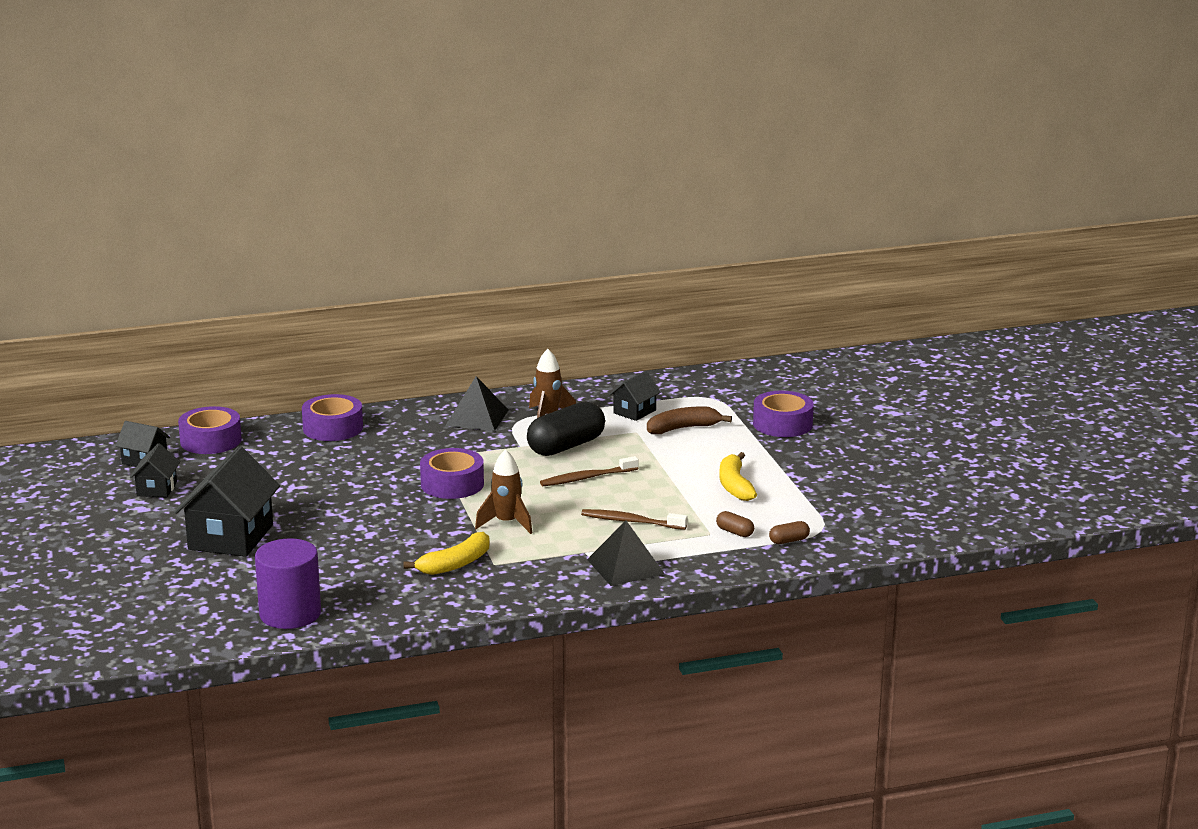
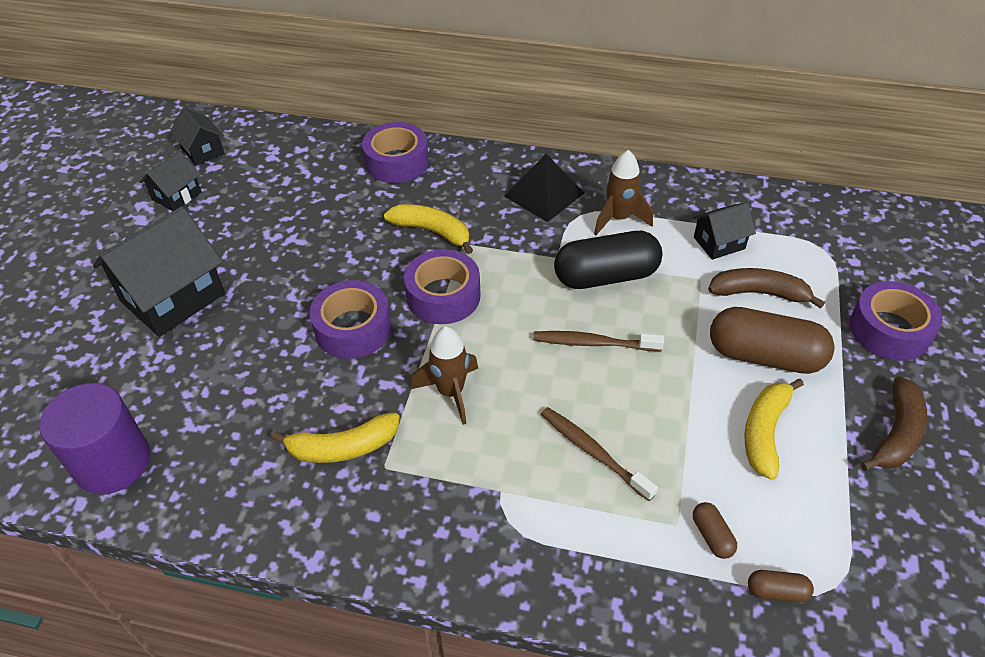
camera: 30 degrees right, 25 degrees up
purple tape [178,406,242,454] -> purple tape moved to [310,280,391,359]
black pyramid [587,521,665,586] -> none
none -> yellow banana [384,204,473,254]
none -> brown capsule [710,307,835,374]
none -> brown banana [861,376,927,471]

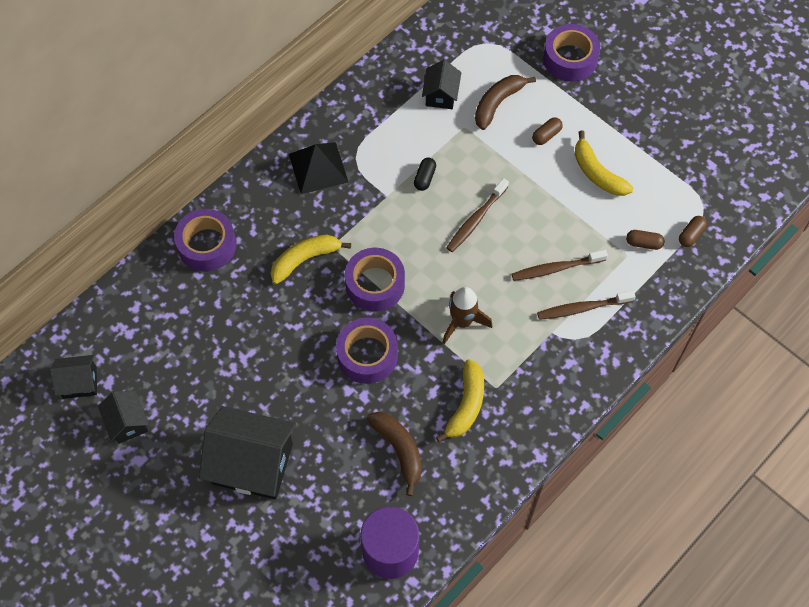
camera: 60 degrees left, 15 degrees up
black house [93,206,225,337] -> black house turned 60 degrees counterclockwise [199,406,296,499]
black capsule [554,231,662,289] -> black capsule [414,157,436,191], size x0.43
brown rocket [594,150,653,235] -> none
brown capsule [710,307,835,374] -> brown capsule [532,117,563,145], size x0.43
brown banana [861,376,927,471] -> brown banana moved to [367,412,422,496]
none -> brown toothbrush [537,291,636,320]

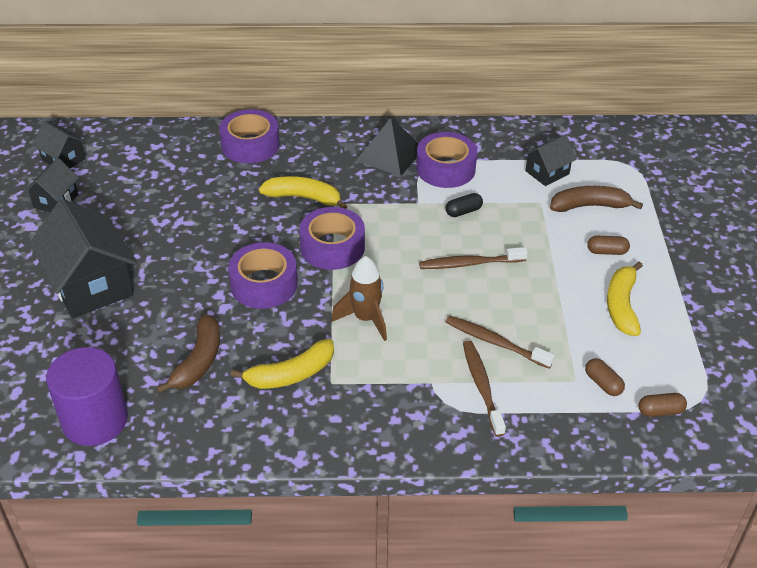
camera: 45 degrees right, 20 degrees down
brown toothbrush [537,291,636,320] -> brown toothbrush turned 45 degrees clockwise [463,341,506,437]
purple tape [543,24,600,82] -> purple tape moved to [416,132,477,188]

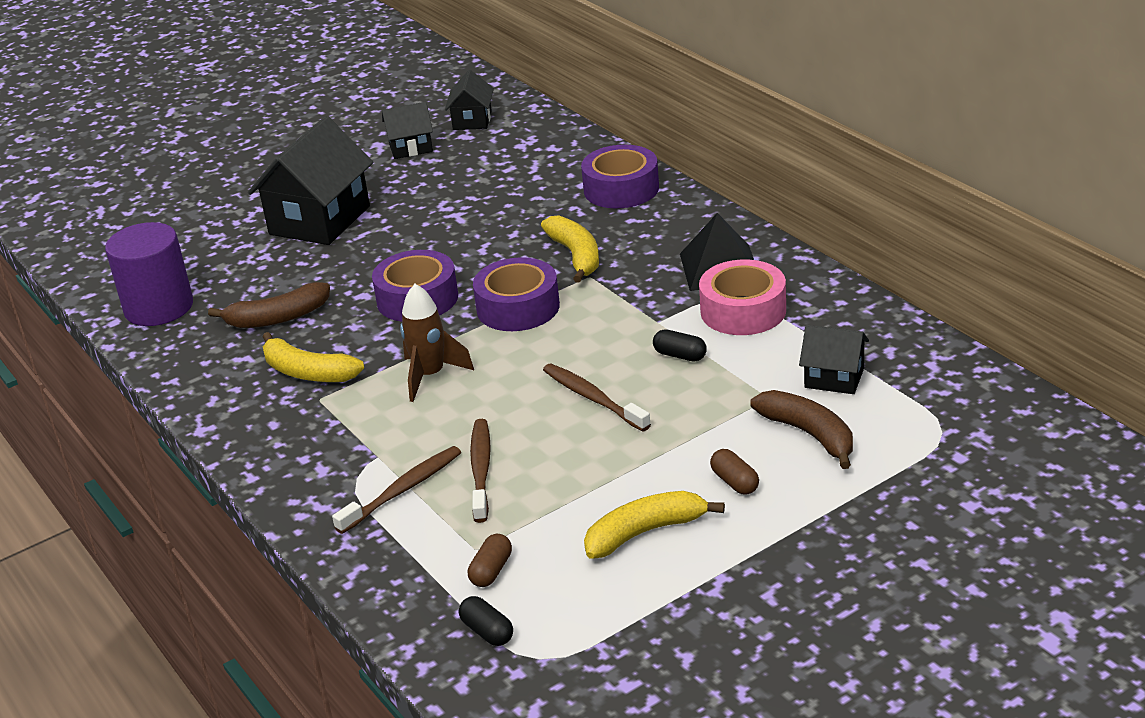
camera: 60 degrees right, 10 degrees down
purple tape [416,132,477,188] -> pink tape [699,259,786,335]
brown capsule [638,393,687,417] -> black capsule [459,596,513,646]

